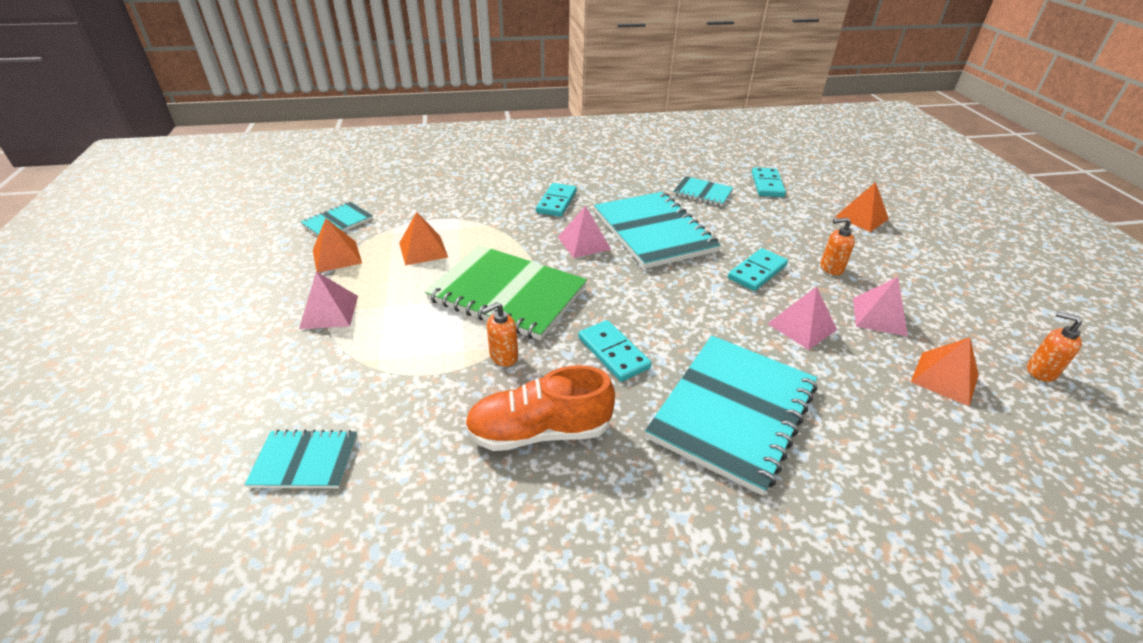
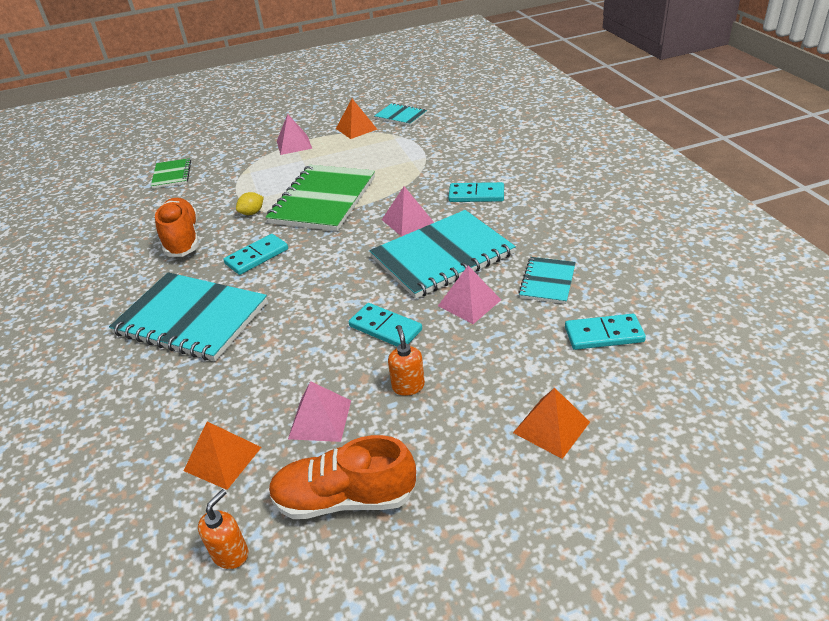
camera: 85 degrees right, 0 degrees up
turquoise notebook [245,429,357,488] -> green notebook [151,158,191,189]
orange pyramid [399,212,448,265] -> none
orange soap dispenser [481,302,518,366] -> yellow lemon [236,192,264,215]
pink pyramid [768,286,837,350] -> pink pyramid moved to [438,266,501,324]
none -> orange shoe [269,435,416,519]

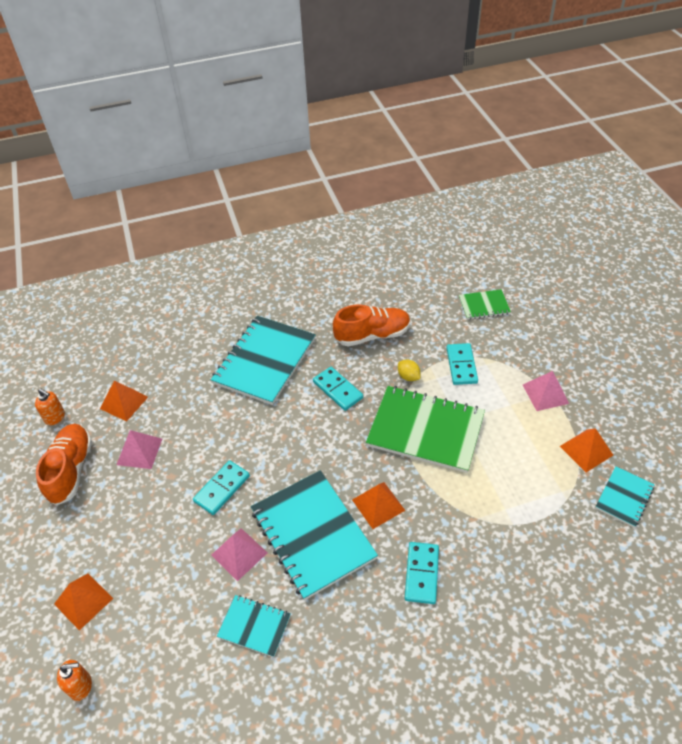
camera: 90 degrees right, 10 degrees up
pink pyramid [382,186,434,237] -> orange pyramid [352,482,406,529]
orange soap dispenser [388,325,425,396] -> orange soap dispenser moved to [57,660,92,701]
turquoise domino [565,314,646,350] -> turquoise domino moved to [446,343,478,385]

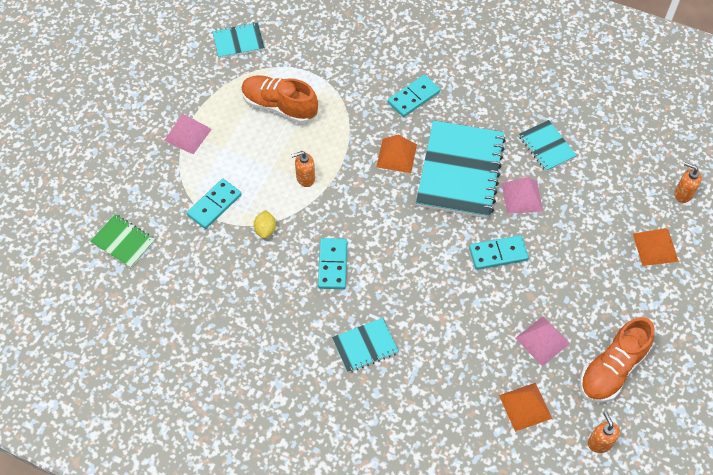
camera: 140 degrees left, 10 degrees up
turquoise notebook [211,316,316,405] -> turquoise notebook [332,318,399,373], size x0.50
orange shoe [333,304,411,346] -> orange shoe moved to [241,75,318,124]
green notebook [366,386,485,473] -> orange soap dispenser [291,151,315,187]
orange pyramid [560,428,613,472] -> none

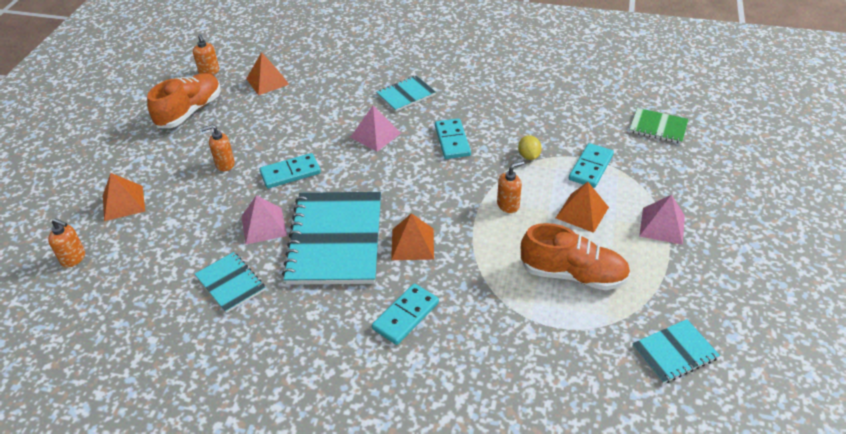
camera: 170 degrees right, 15 degrees down
pink pyramid [515,316,570,366] -> pink pyramid moved to [350,105,401,152]
none -> orange soap dispenser [201,125,235,171]
none -> orange pyramid [556,182,609,233]

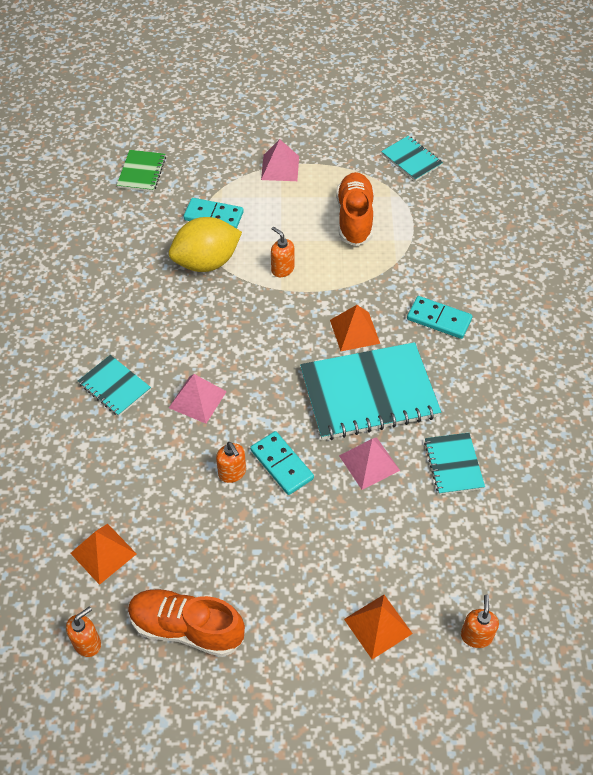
camera: 105 degrees left, 10 degrees up
turquoise notebook [195,252,265,313] -> turquoise notebook turned 45 degrees counterclockwise [424,433,485,495]
orange soap dispenser [201,125,235,171] -> orange soap dispenser moved to [216,442,246,483]
turquoise domino [435,118,471,159] -> none
yellow lemon [518,135,542,160] -> yellow lemon [169,217,242,272], size x2.26
orange pyramid [556,182,609,233] -> none

